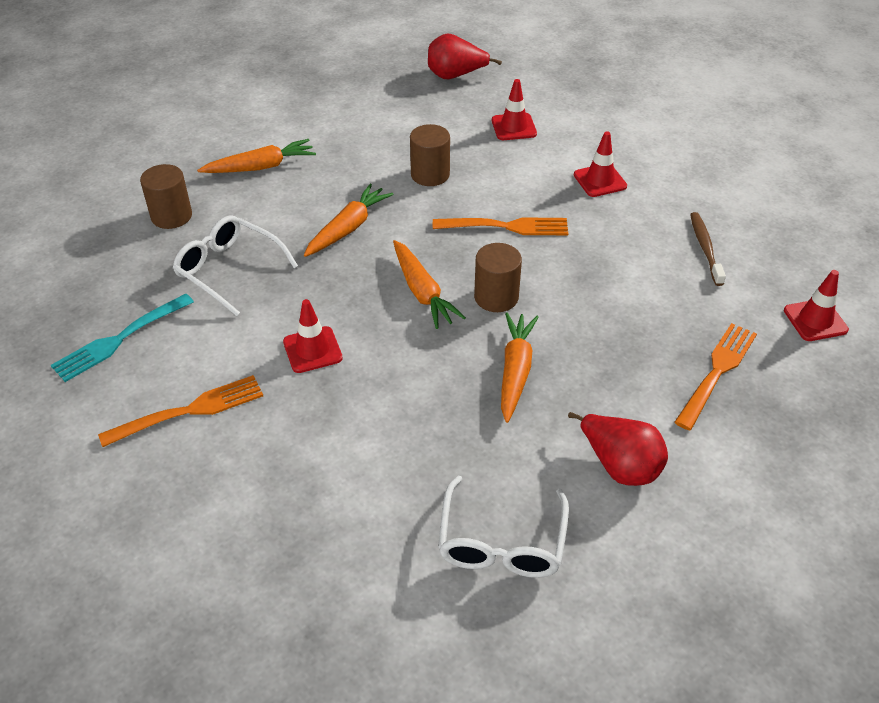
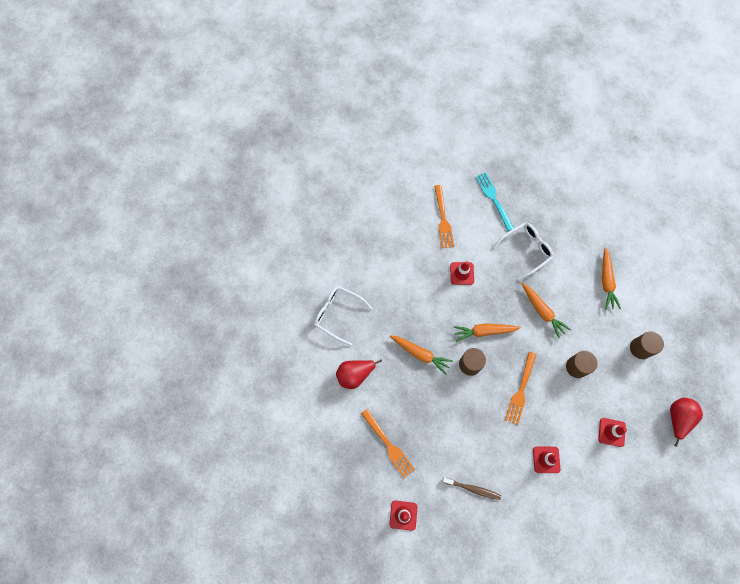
camera: 110 degrees right, 25 degrees up
brown cylinder [140,164,192,229] -> brown cylinder moved to [630,332,664,359]

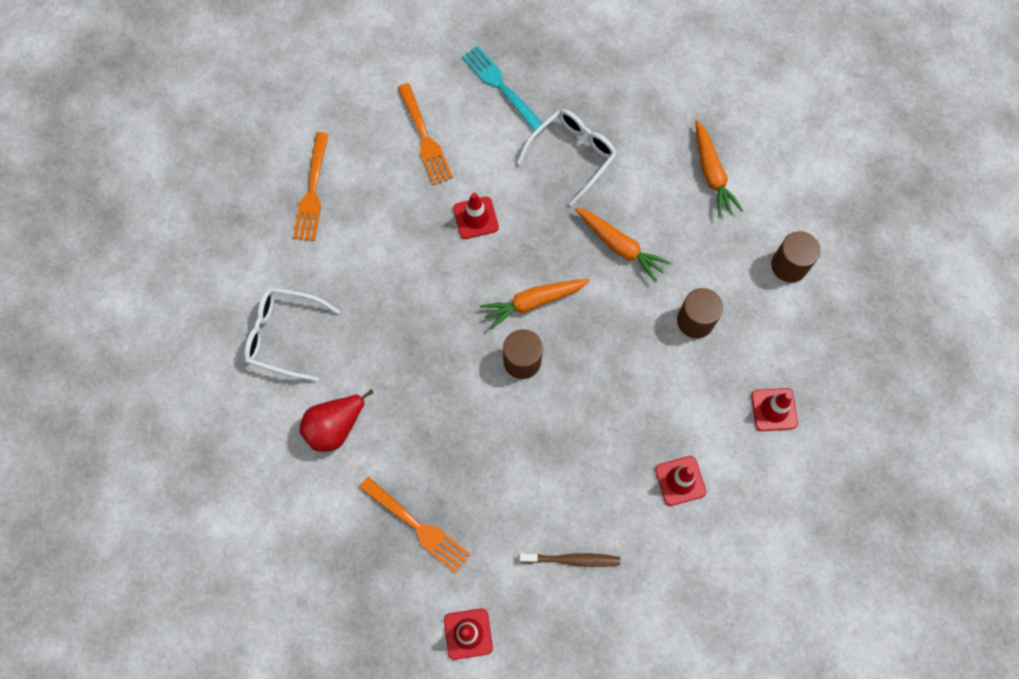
camera: 15 degrees left, 0 degrees up
orange carrot [390,335,453,375] -> none
orange fork [505,352,537,425] -> orange fork moved to [293,132,329,241]
red pear [670,398,703,447] -> none

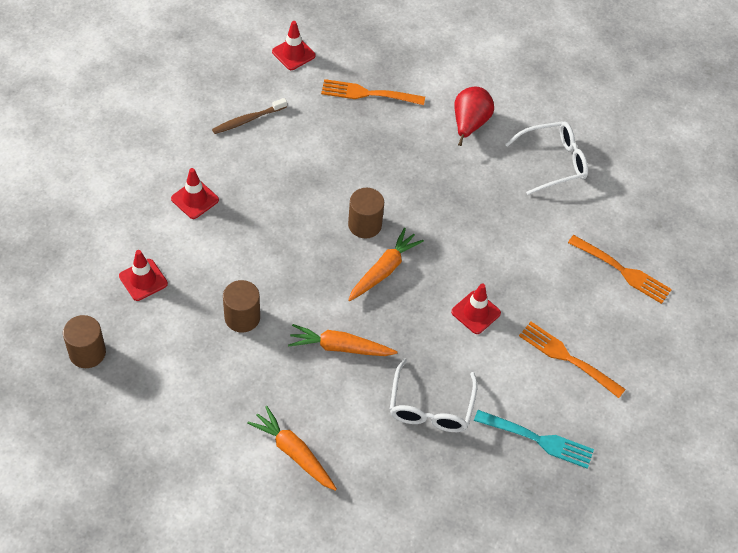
camera: 145 degrees right, 15 degrees down
orange fork [293,132,329,241] -> orange fork turned 150 degrees clockwise [568,235,672,304]
brown cylinder [771,231,820,283] -> brown cylinder moved to [63,315,106,368]

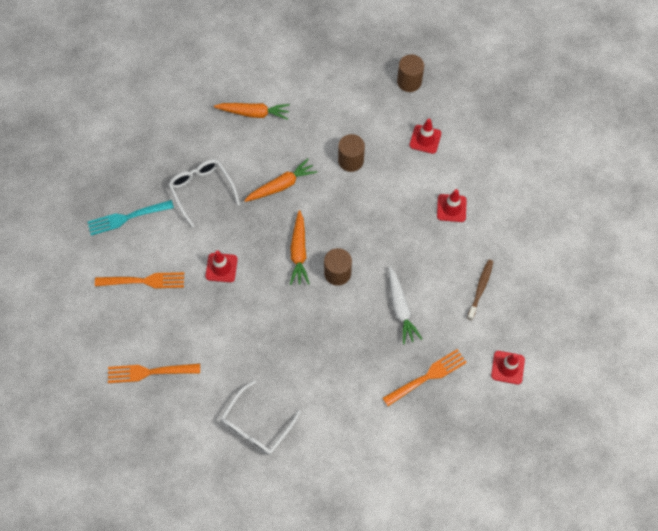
camera: 145 degrees right, 10 degrees up
red pear [455,87,494,146] -> none
none -> white carrot [389,266,422,344]

